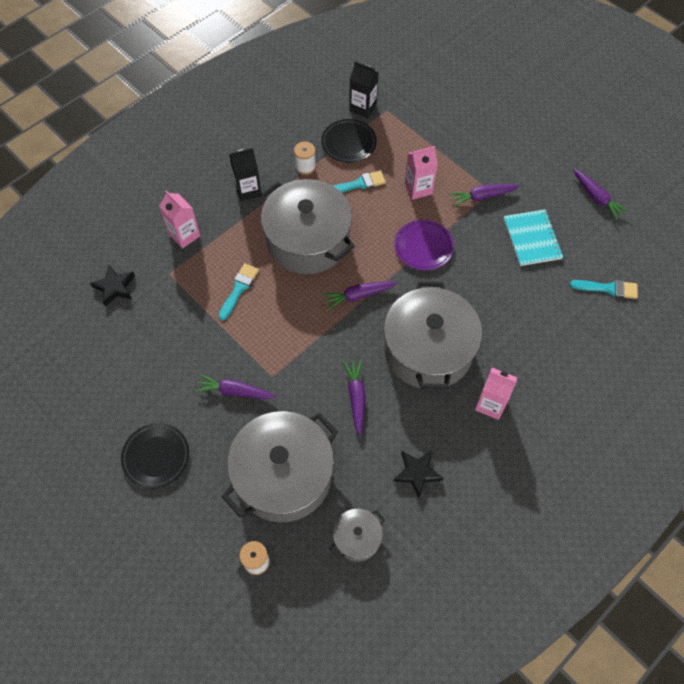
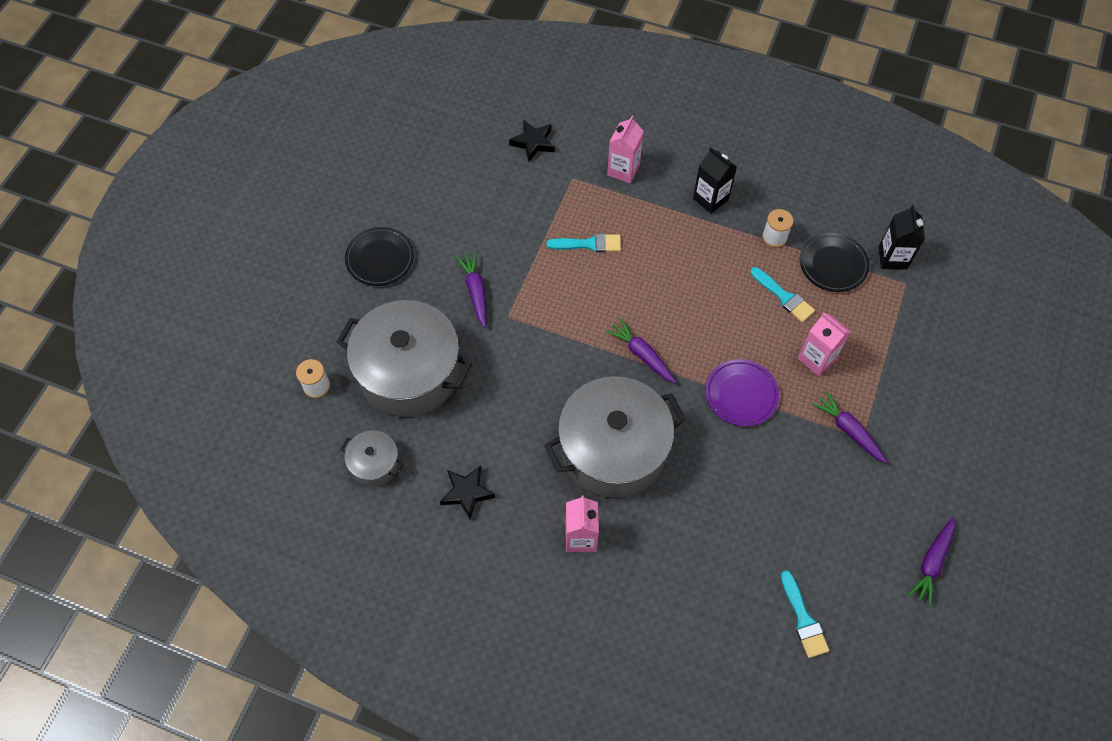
camera: 65 degrees right, 0 degrees up
grey pot [260,179,355,274] -> none
purple carrot [343,360,366,436] -> none
turquoise notebook [504,209,563,266] -> none

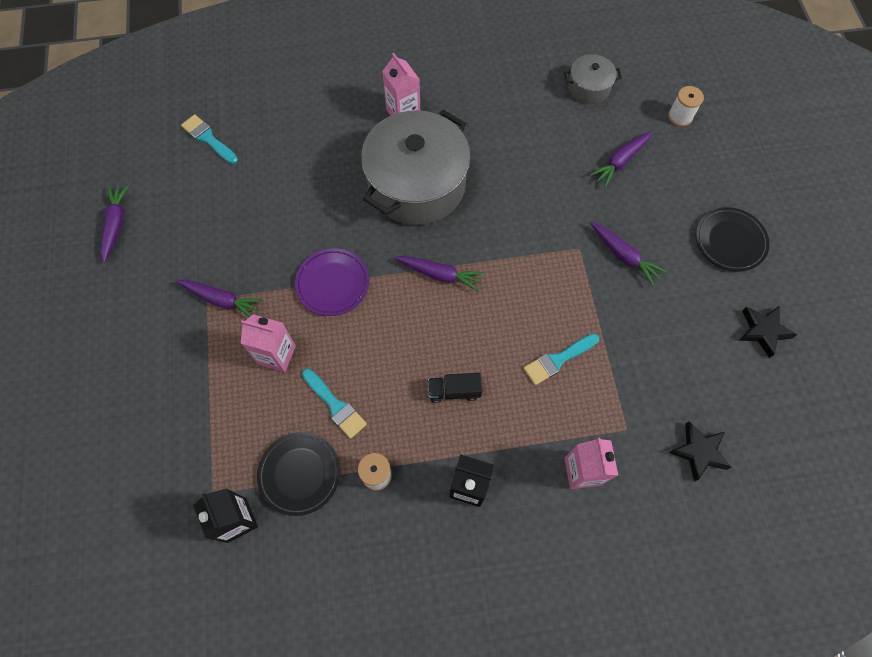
camera: 150 degrees right, 5 degrees up
grey pot [336,300,472,417] -> purple carrot [590,131,652,188]
black star [440,465,495,519] -> black star moved to [738,306,797,358]
turquoise brush [751,267,815,322] -> turquoise brush turned 150 degrees counterclockwise [302,369,367,439]
none -> black truck [428,373,483,403]

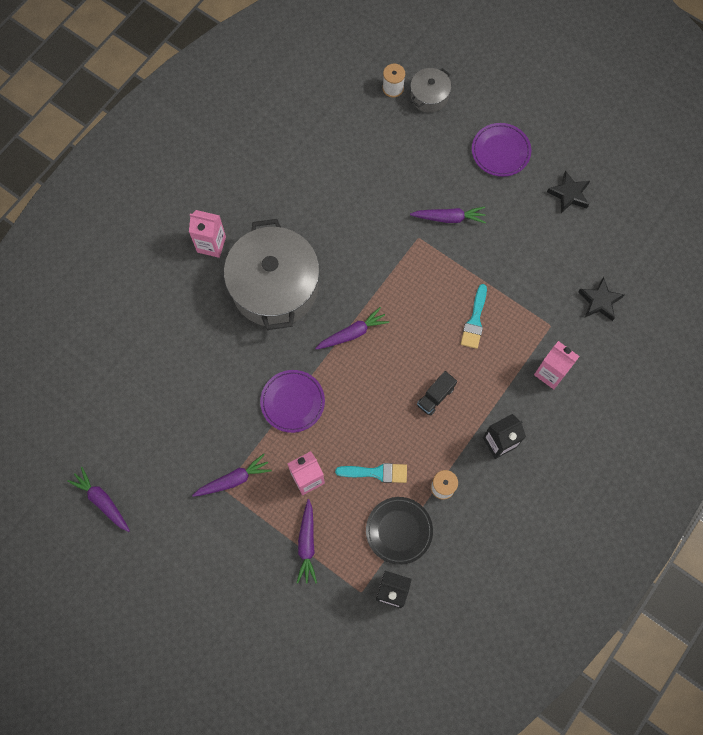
camera: 45 degrees left, 5 degrees up
turquoise brush [181,114,238,164] -> none
grey pot [564,54,622,104] -> grey pot moved to [410,68,451,113]
purple carrot [590,131,652,188] -> purple carrot moved to [297,499,317,584]
black plate [696,207,770,272] -> purple plate [472,123,531,177]

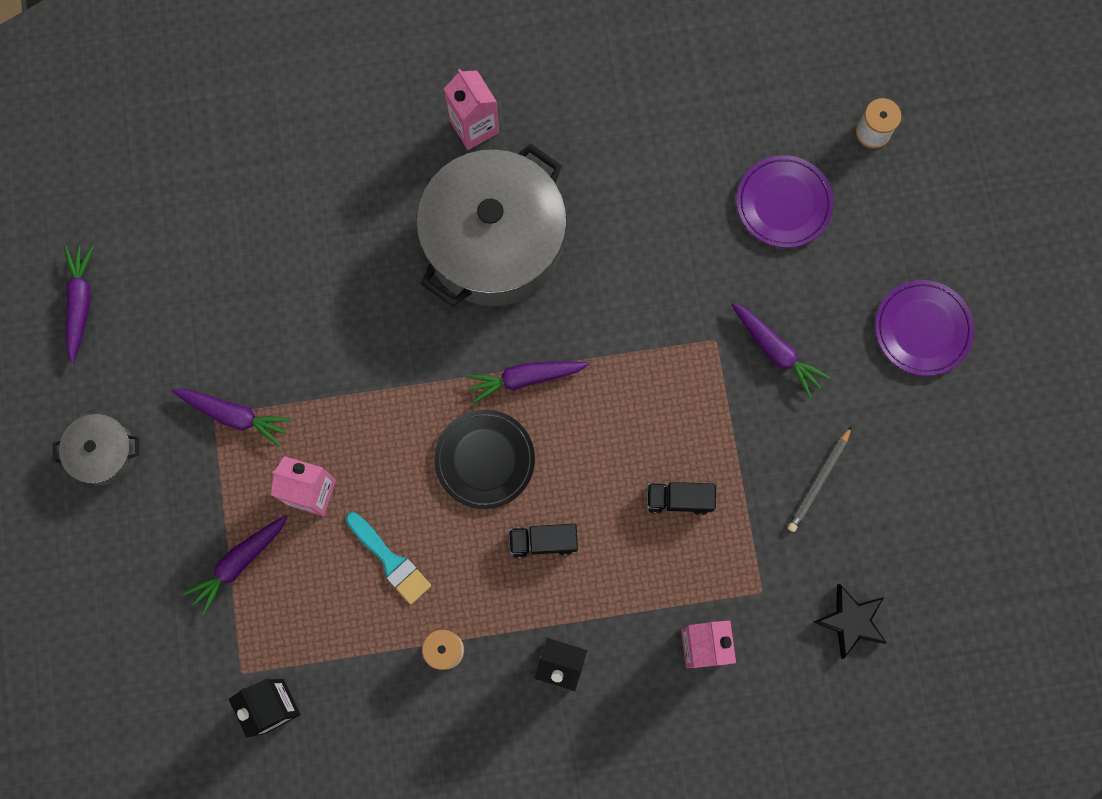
camera: 45 degrees right, 5 degrees up
purple plate [260,370,325,433] -> purple plate moved to [737,155,834,248]
purple carrot [315,307,389,350] -> purple carrot turned 150 degrees clockwise [466,361,589,404]
black plate [366,497,433,565] -> black plate moved to [434,410,535,509]
grey pot [410,68,451,113] -> grey pot moved to [53,414,139,485]
turquoise brush [461,284,487,349] -> black truck [647,482,716,515]
black star [547,171,590,213] -> none
none -> grey pencil [788,426,852,532]

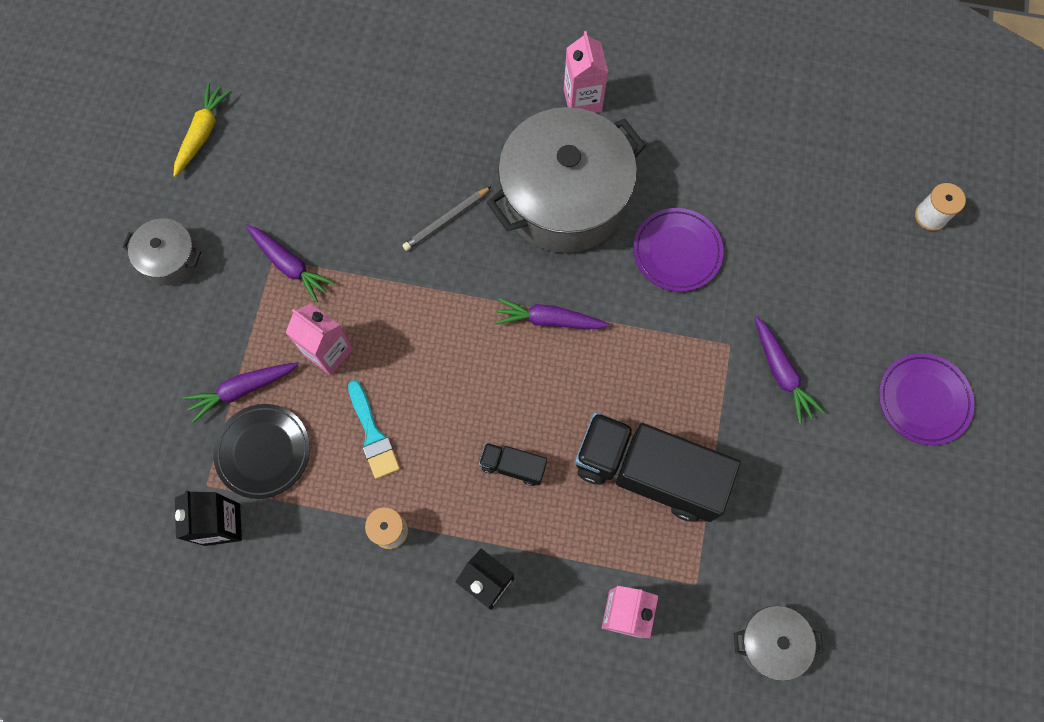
camera: 20 degrees right, 5 degrees down
purple carrot [64,246,94,364] -> yellow carrot [173,83,232,177]
black plate [434,410,535,509] -> black plate moved to [213,404,310,499]
black truck [647,482,716,515] -> black truck [575,412,740,522], size x2.27
purple plate [737,155,834,248] -> purple plate moved to [633,208,724,292]
grey pencil [788,426,852,532] -> grey pencil moved to [402,186,492,251]
black star [814,584,887,659] -> grey pot [734,606,823,681]

